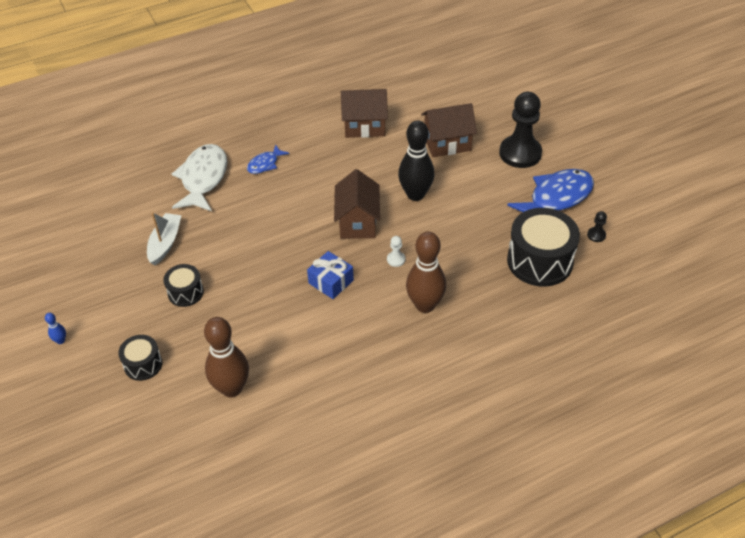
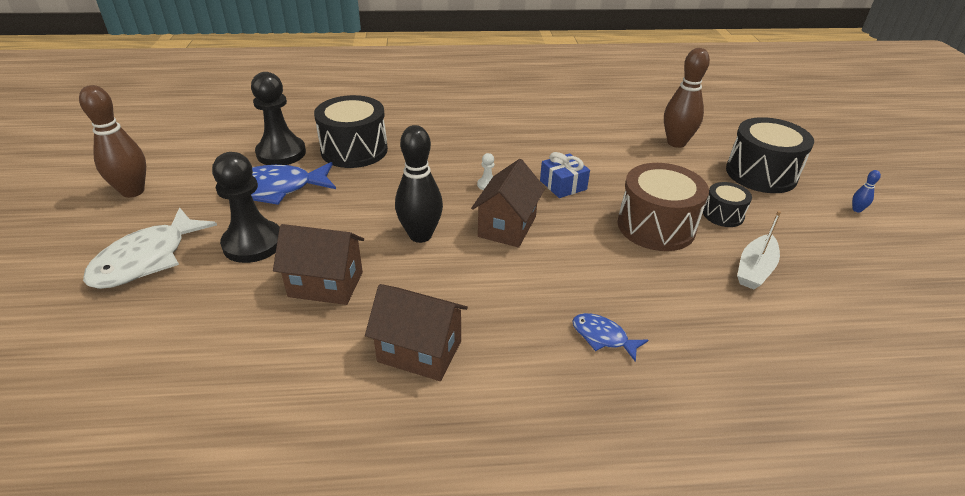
camera: 160 degrees left, 10 degrees down
black drum [118,335,162,381] -> black drum [726,117,814,193], size x1.88
white fish [172,144,227,211] -> white fish moved to [83,207,217,289]
blue fish [247,145,289,174] -> blue fish turned 120 degrees counterclockwise [572,313,648,362]
brown bowling pin [406,231,446,313] -> brown bowling pin moved to [79,85,146,198]
black pawn [587,211,607,242] -> black pawn [251,72,306,165], size x2.50
none -> brown drum [618,163,709,251]

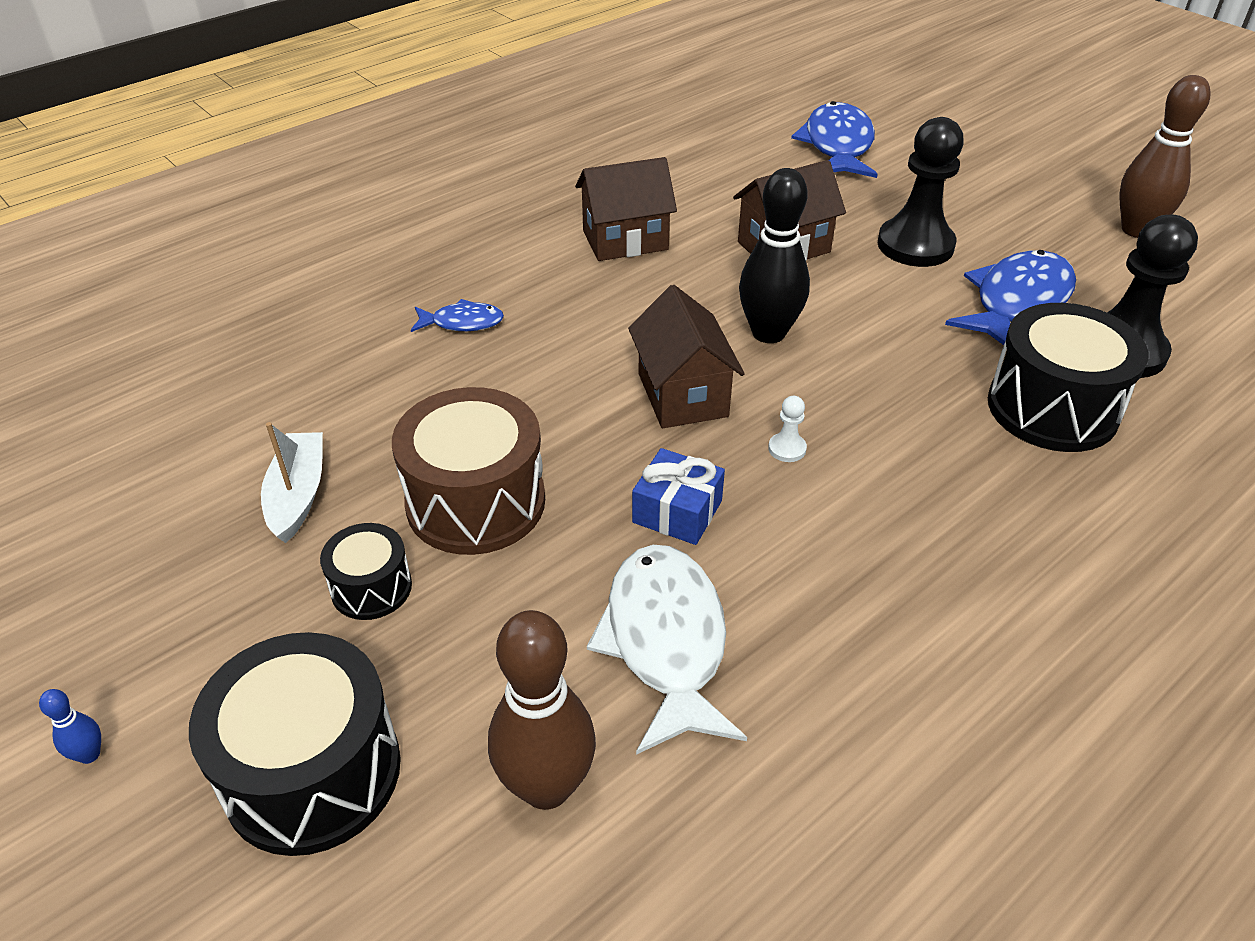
camera: 145 degrees right, 5 degrees up
white fish [83,207,217,289] -> white fish moved to [587,545,747,755]
none -> blue fish [791,101,878,178]

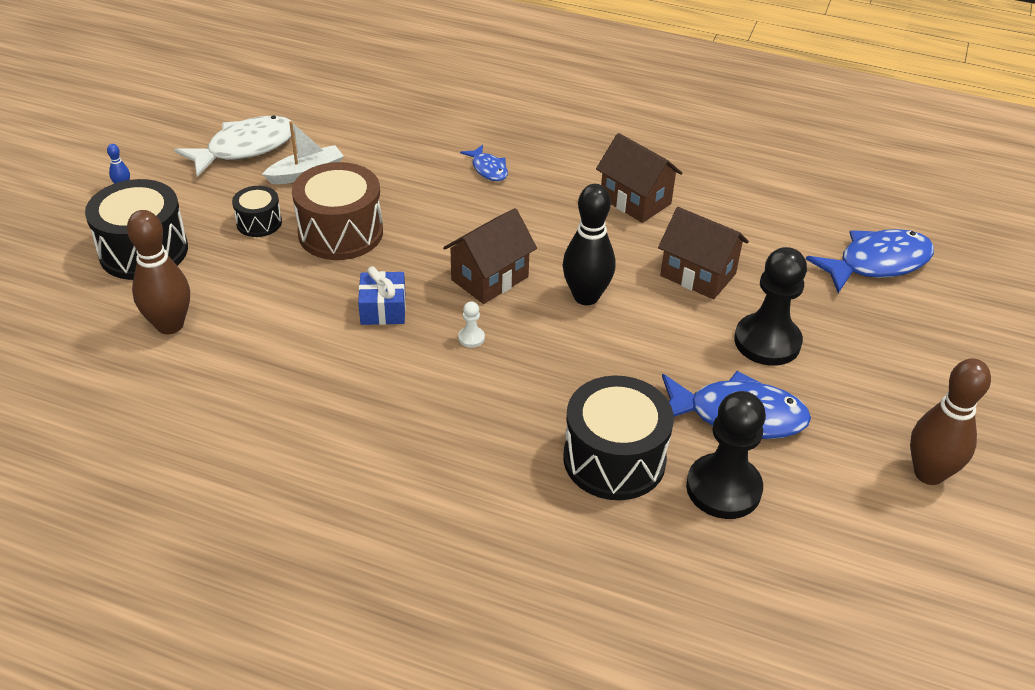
camera: 60 degrees right, 0 degrees up
white fish [587,545,747,755] -> white fish moved to [174,116,294,177]

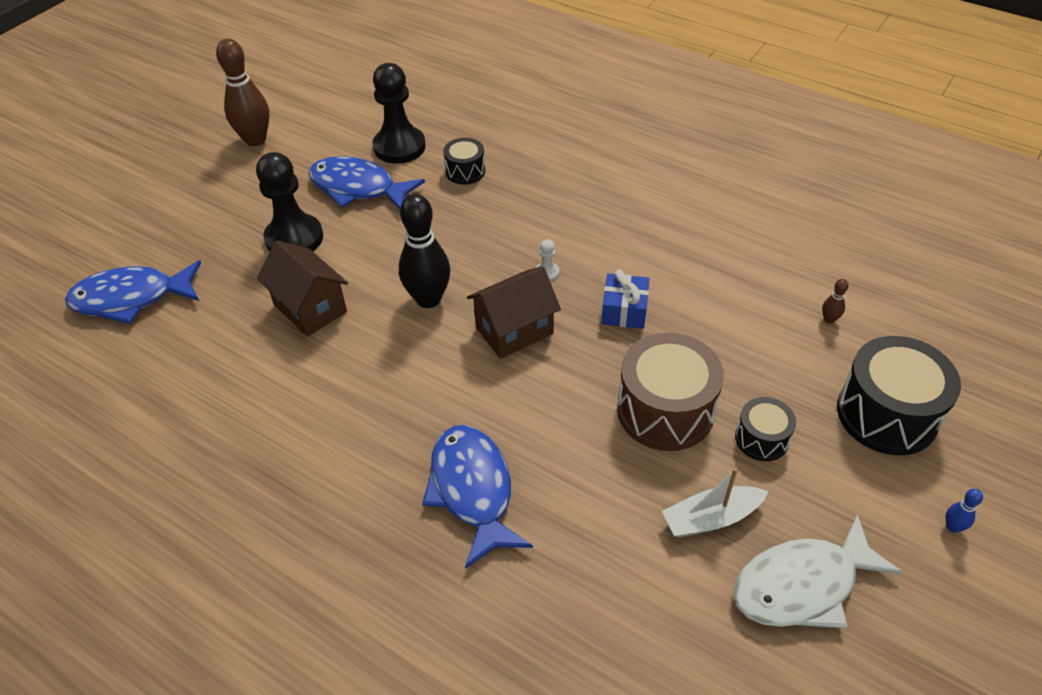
camera: 165 degrees left, 5 degrees up
brown bowling pin [127,210,190,334] -> brown bowling pin [822,279,849,324], size x0.41
blue fish [460,145,508,181] -> blue fish [422,425,533,569], size x1.93
black drum [563,375,674,500] -> black drum [443,138,485,184], size x0.53
brown house [596,133,682,223] -> none

